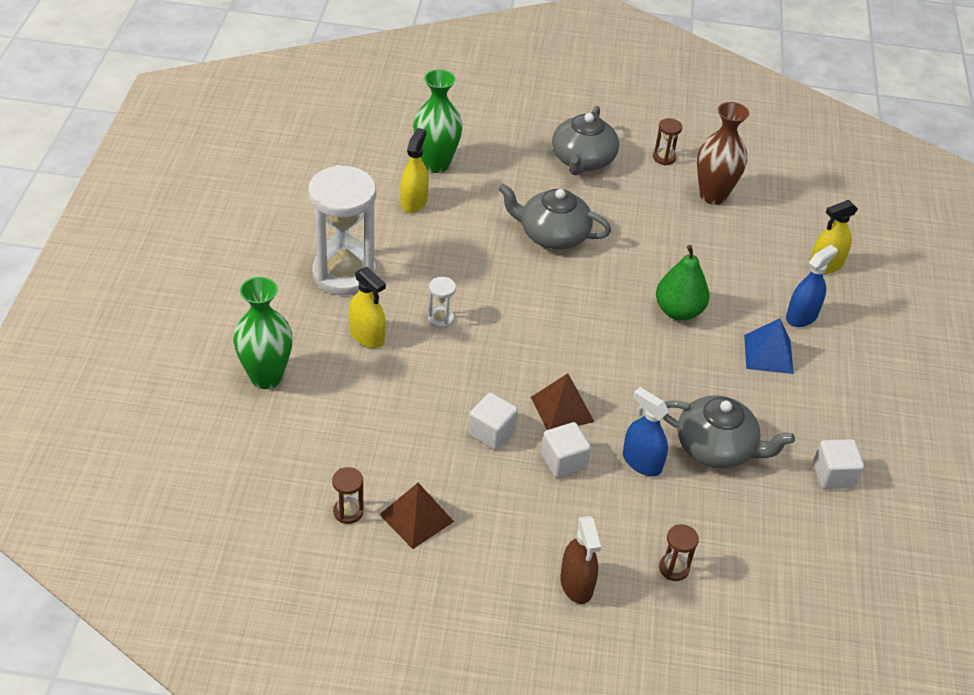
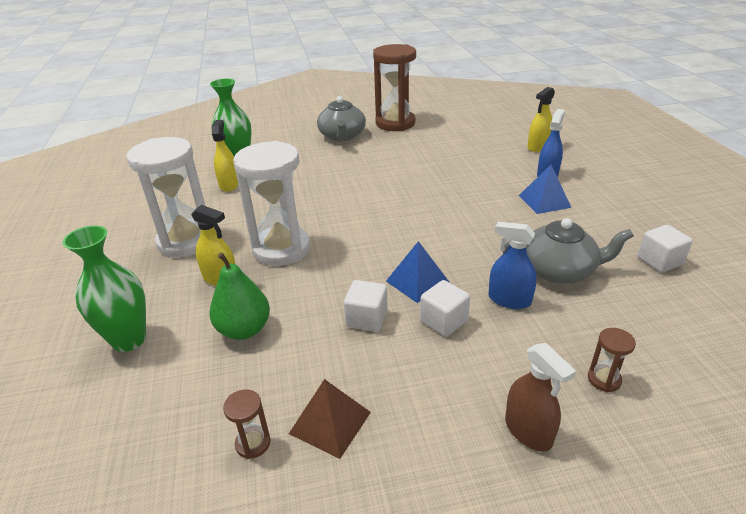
camera: 15 degrees left, 10 degrees down
white hourglass [428,277,456,329] -> white hourglass [233,141,310,266], size x2.47
grey teapot [498,184,611,250] -> none
brown pyramid [531,373,594,430] -> blue pyramid [386,241,450,303]
brown hourglass [653,118,682,165] -> brown hourglass [373,44,416,131], size x2.47
green pear [656,245,709,321] -> green pear moved to [210,252,270,340]
brown vase [697,102,749,205] -> none

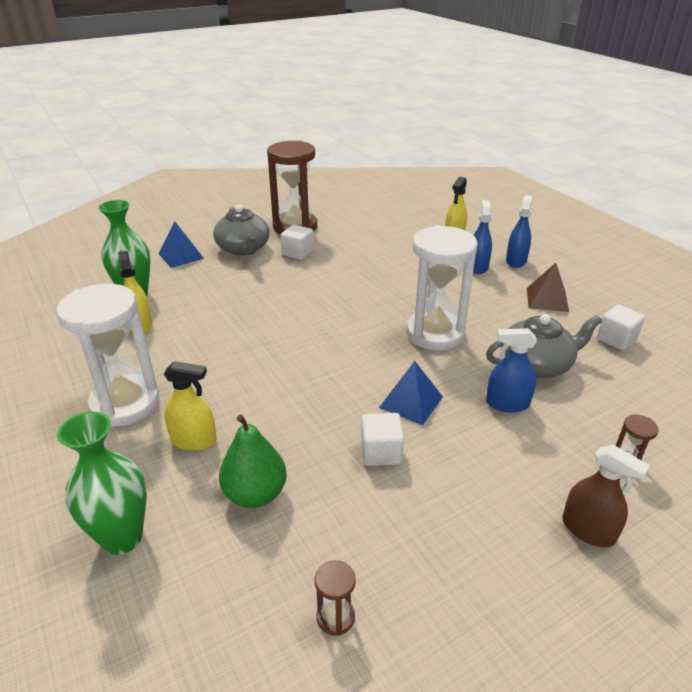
camera: 20 degrees left, 0 degrees up
white hourglass [233,141,310,266] -> white hourglass moved to [406,225,478,350]
brown pyramid [289,379,371,459] -> brown pyramid moved to [527,263,569,312]
white cube [420,280,470,337] -> white cube moved to [281,225,314,260]
blue pyramid [519,165,571,214] -> blue pyramid moved to [159,222,204,268]
none -> blue spray bottle [506,195,533,268]

